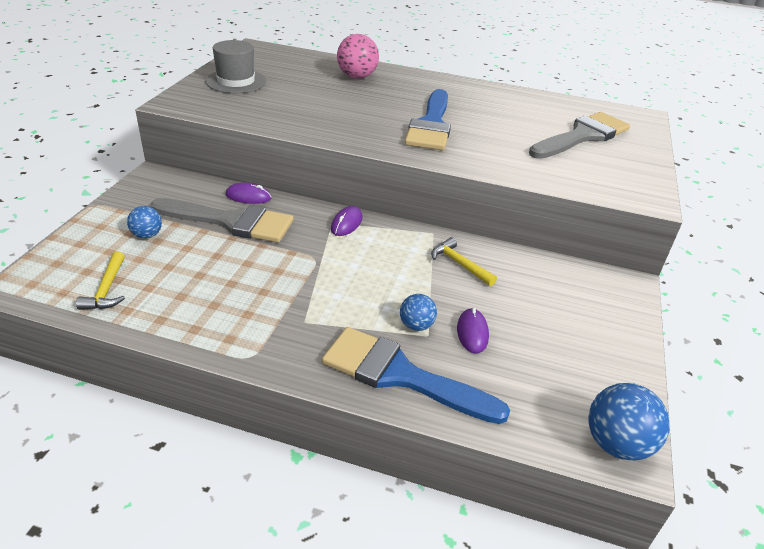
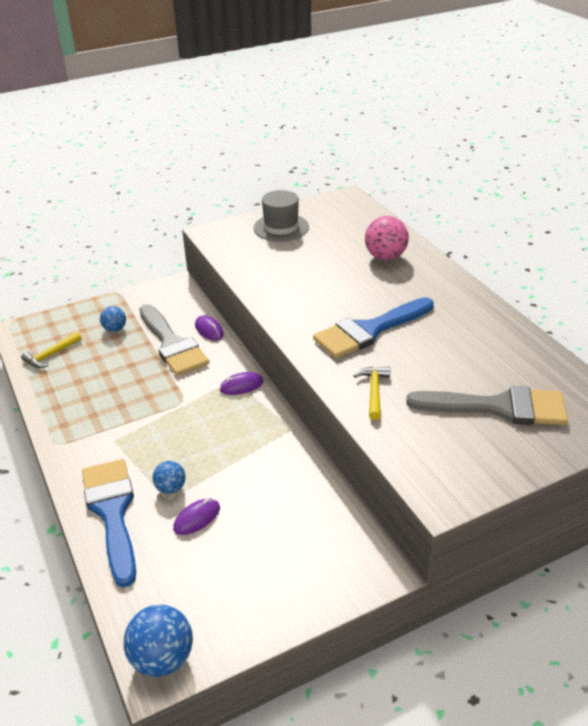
camera: 50 degrees right, 0 degrees up
yellow hammer [431,237,497,286] -> yellow hammer moved to [354,367,390,420]

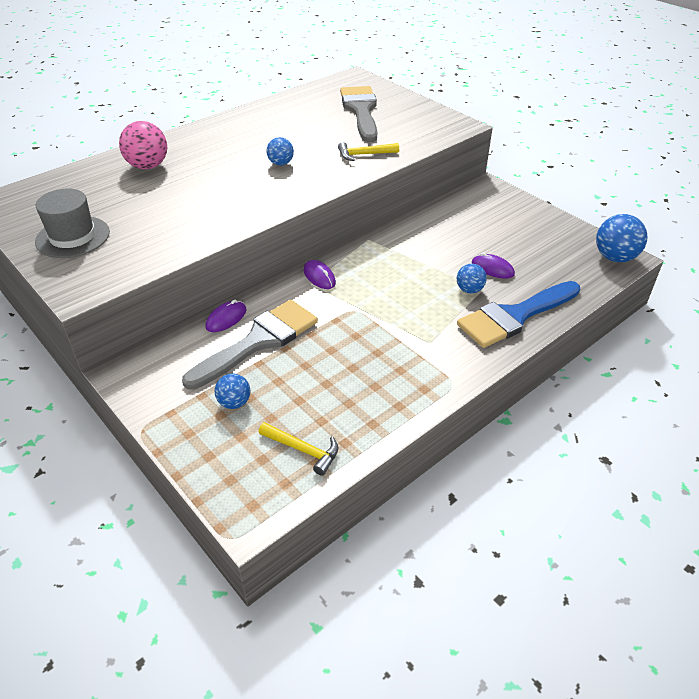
camera: 105 degrees left, 5 degrees up
blue brush [313,297,434,359] -> blue ball [267,137,294,166]

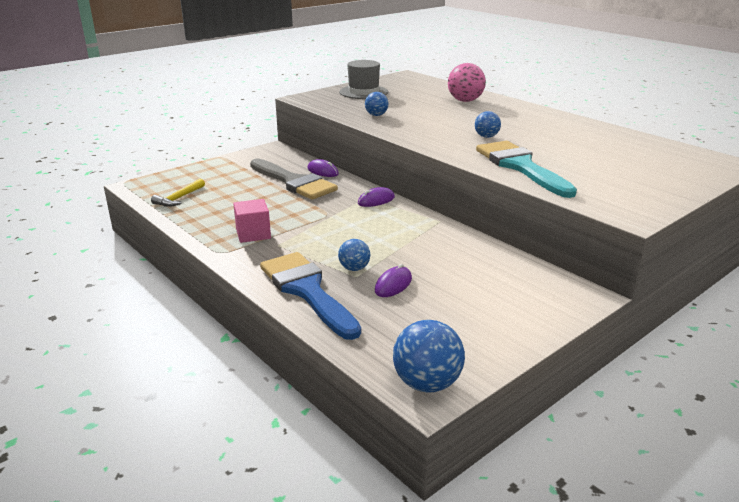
camera: 90 degrees right, 15 degrees down
blue ball [215,373,250,409] -> blue ball moved to [365,92,388,116]
yellow hammer [338,142,399,161] -> turquoise brush [476,141,577,198]
grey brush [340,86,377,142] -> none
none -> pink cube [233,199,271,243]

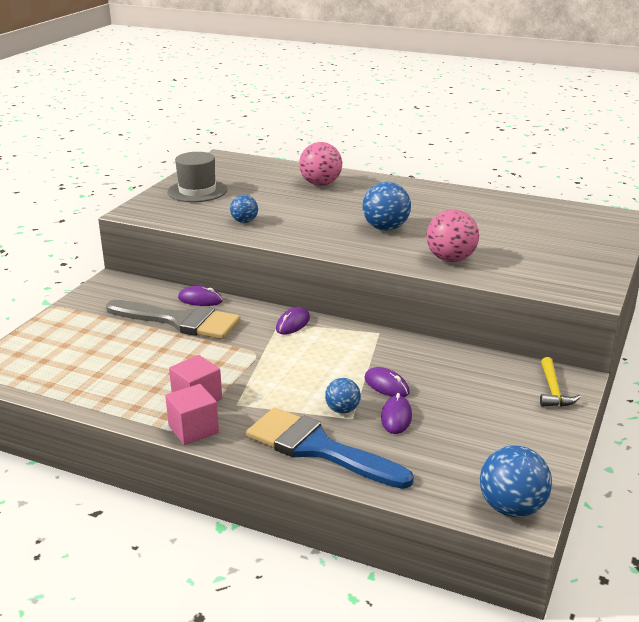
camera: 25 degrees left, 0 degrees up
yellow hammer [151,179,205,207] -> yellow hammer moved to [540,357,581,407]
blue ball [475,111,501,138] -> blue ball [362,182,411,231], size x1.69
turquoise brush [476,141,577,198] -> pink ball [426,210,479,262]
none -> pink cube [165,384,219,445]
none -> purple mouse [364,367,410,397]

